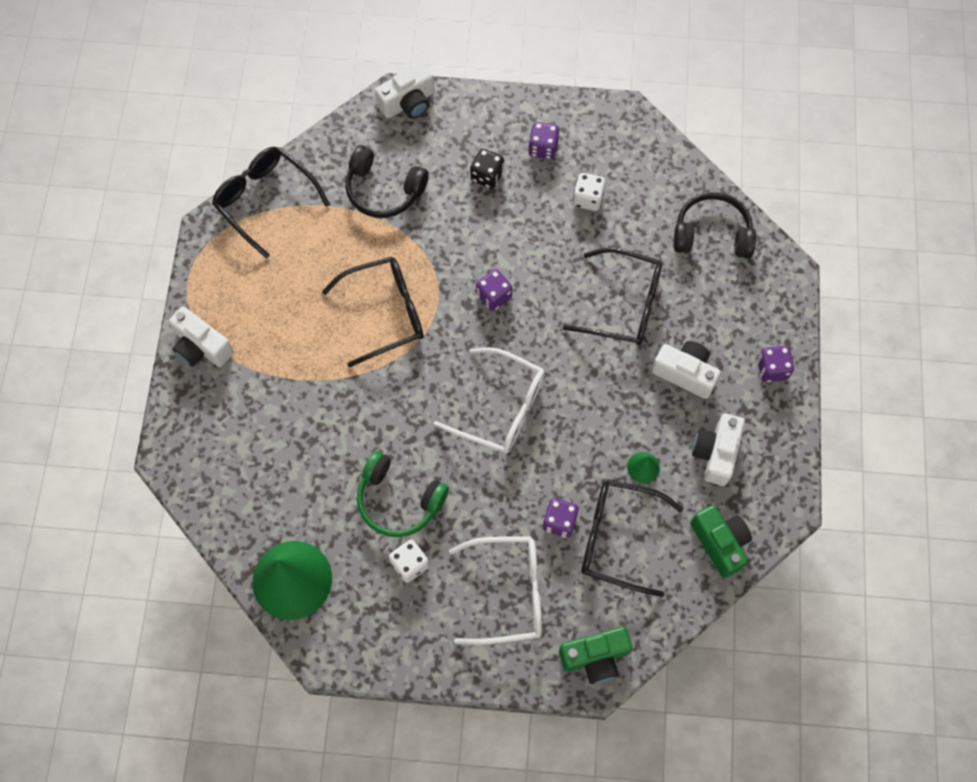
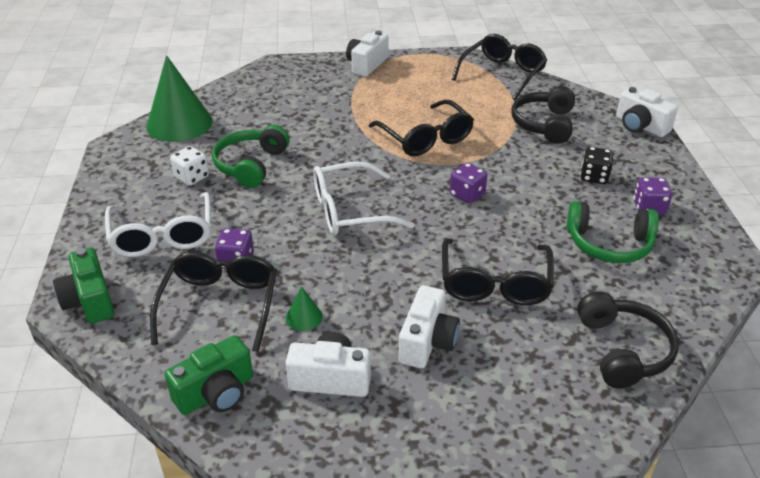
camera: 80 degrees right, 30 degrees down
white glasses [433,347,545,454] -> white glasses turned 60 degrees clockwise [314,162,414,235]
white dice [573,173,605,211] -> green headphones [567,201,659,263]
purple dice [757,346,794,382] -> none

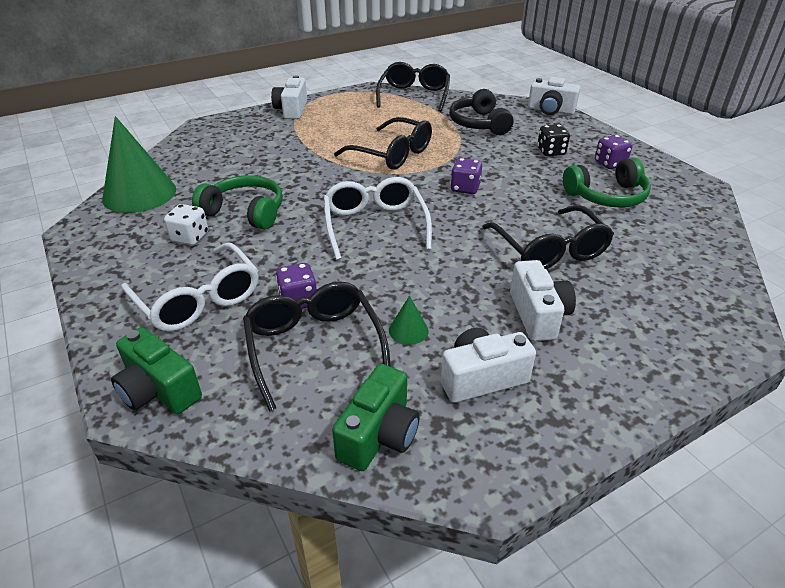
camera: 25 degrees left, 0 degrees up
green headphones [212,125,290,188] -> green headphones turned 120 degrees clockwise [192,175,283,230]
white glasses [314,162,414,235] -> white glasses turned 120 degrees clockwise [324,177,432,260]
black headphones [577,291,679,388] -> none

